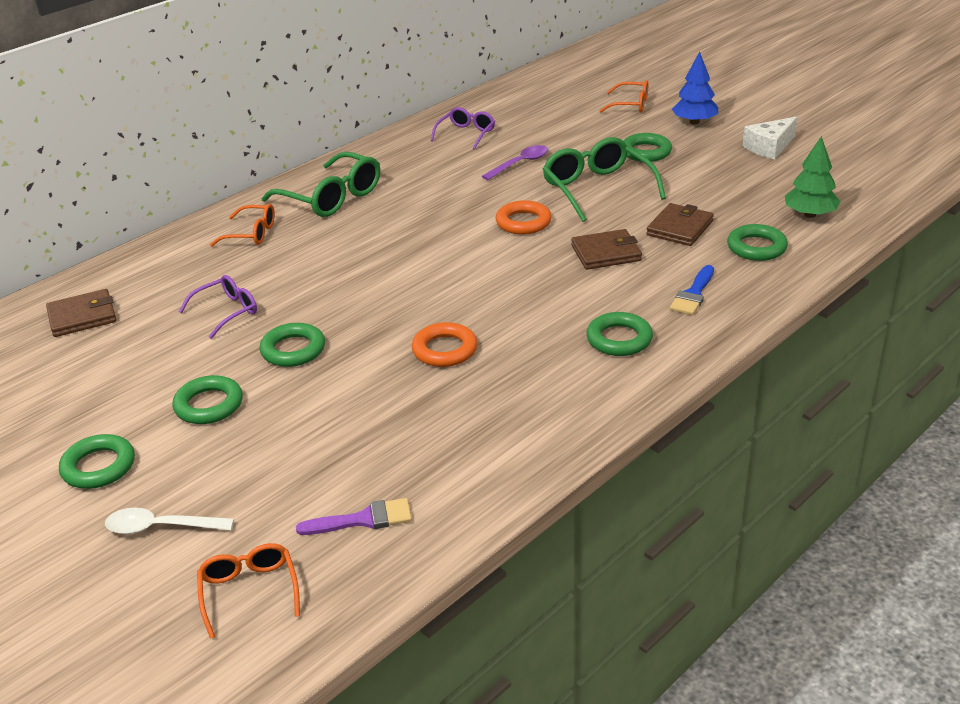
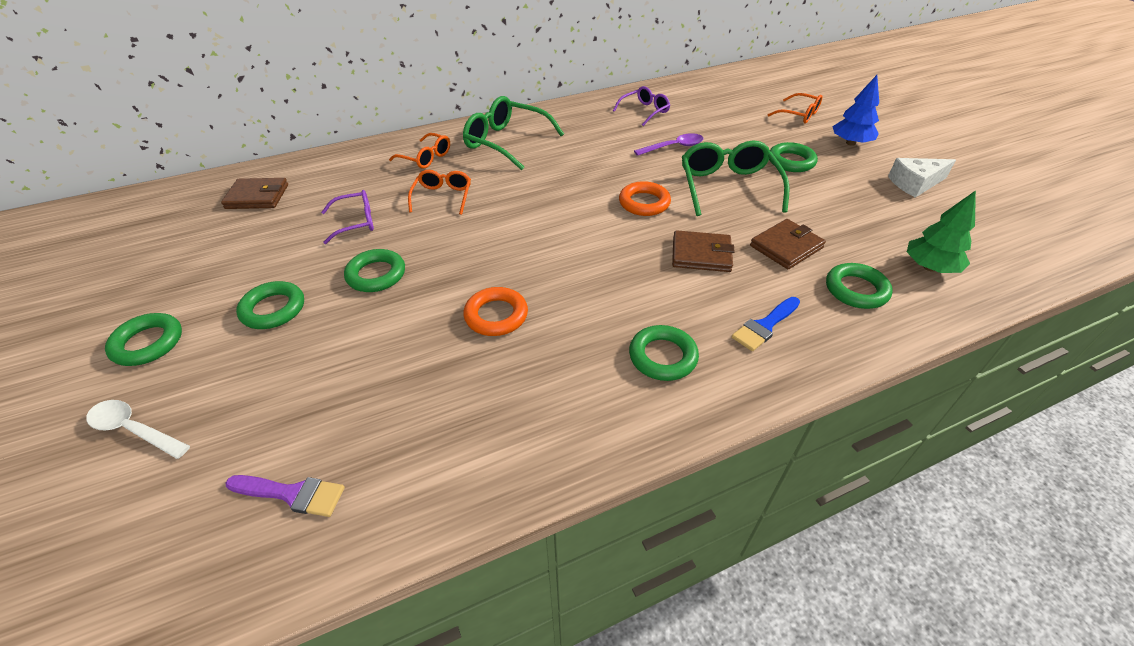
camera: 20 degrees right, 10 degrees up
orange glasses [197,543,300,639] -> orange glasses moved to [408,170,471,215]
green glasses [262,151,380,217] -> green glasses turned 150 degrees clockwise [463,96,564,170]

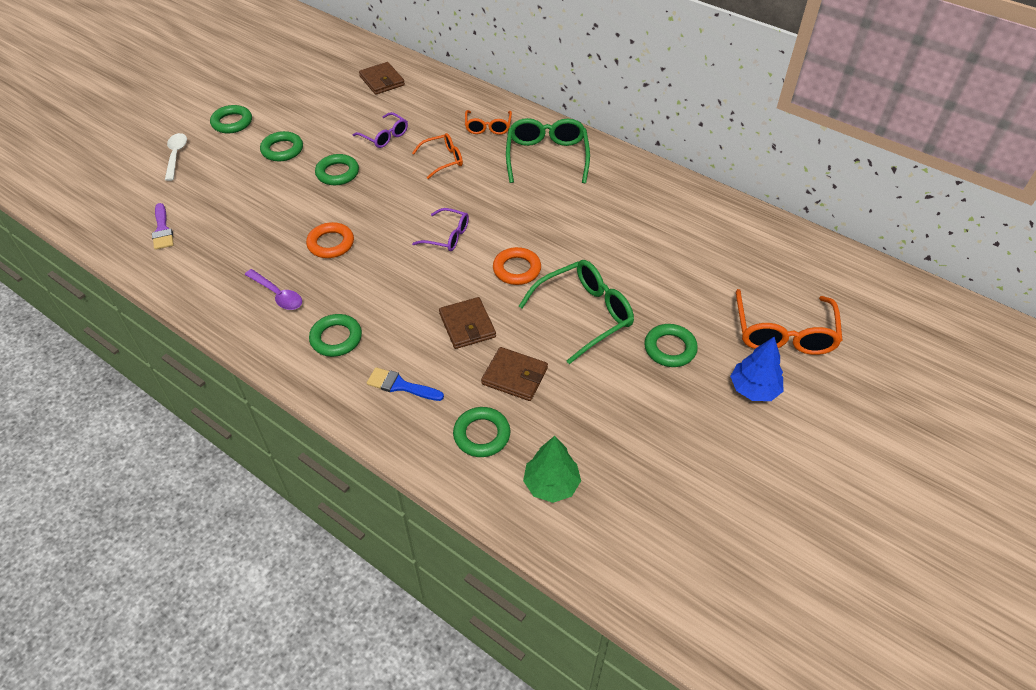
camera: 60 degrees right, 5 degrees up
purple glasses [613,86,670,126] -> purple glasses moved to [412,208,469,251]
purple spoon [634,133,703,156] -> purple spoon moved to [245,269,302,310]
orange glasses [768,93,822,123] -> orange glasses [736,289,843,355], size x1.69
white cheese [888,158,956,198] -> none

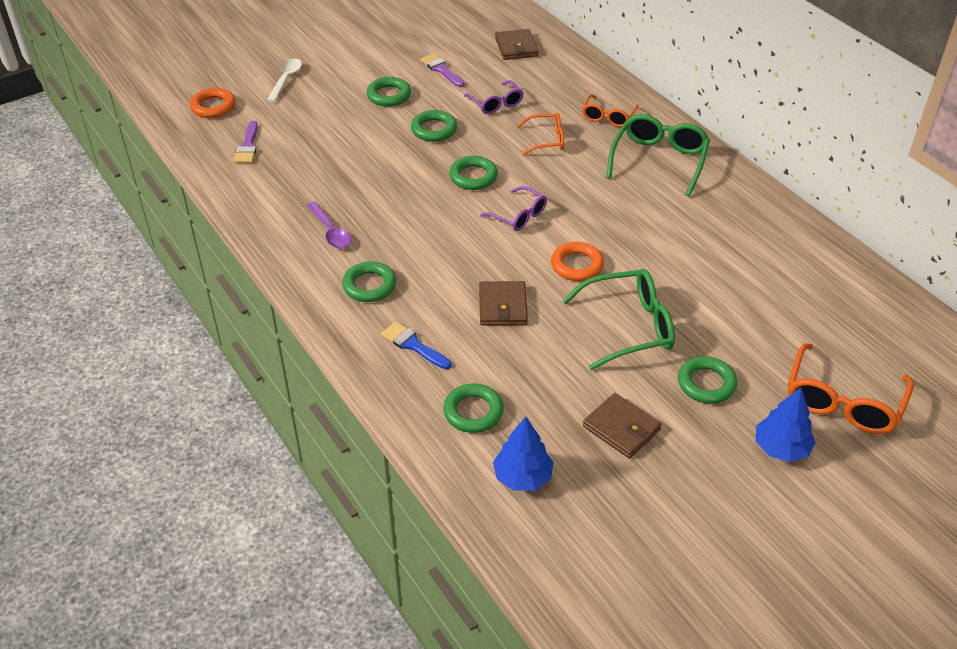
camera: 20 degrees right, 5 degrees down
green ring [210,105,252,133] -> green ring moved to [449,156,498,190]
orange ring [306,222,354,258] -> orange ring moved to [190,88,236,118]
brown wallet [481,347,548,401] -> brown wallet moved to [583,393,662,459]
green tree [523,436,581,503] -> blue tree [493,417,554,491]
none -> purple brush [421,53,465,87]

